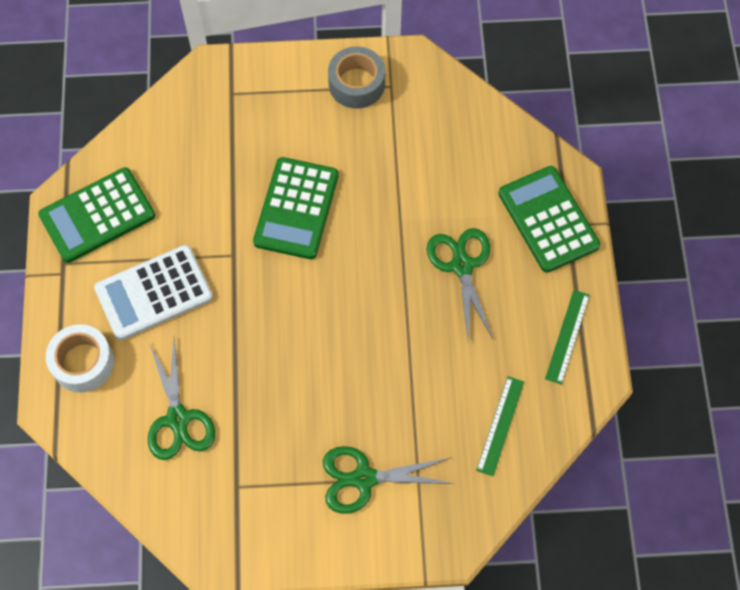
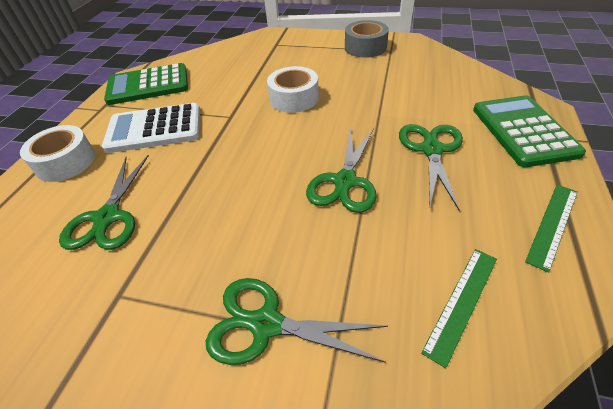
camera: 20 degrees right, 20 degrees down
green calculator [253,157,339,259] -> white tape [267,66,319,113]
none -> green scissors [306,128,376,213]

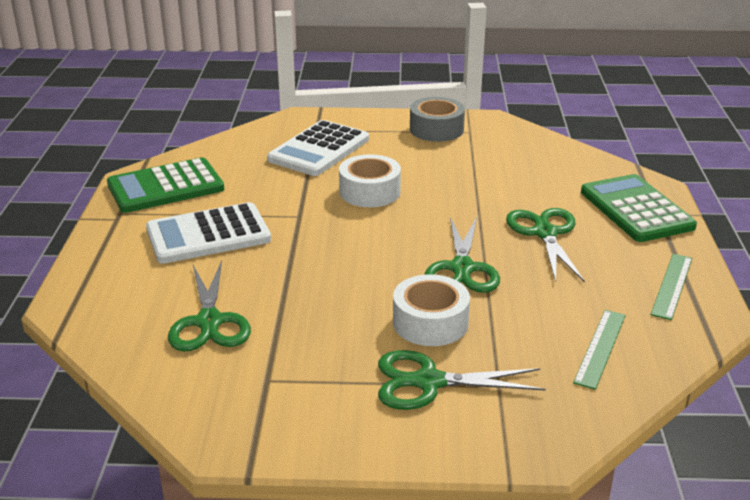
camera: 15 degrees left, 15 degrees down
white tape [20,125,95,182] -> white tape moved to [393,274,470,346]
none -> white calculator [267,120,369,176]

